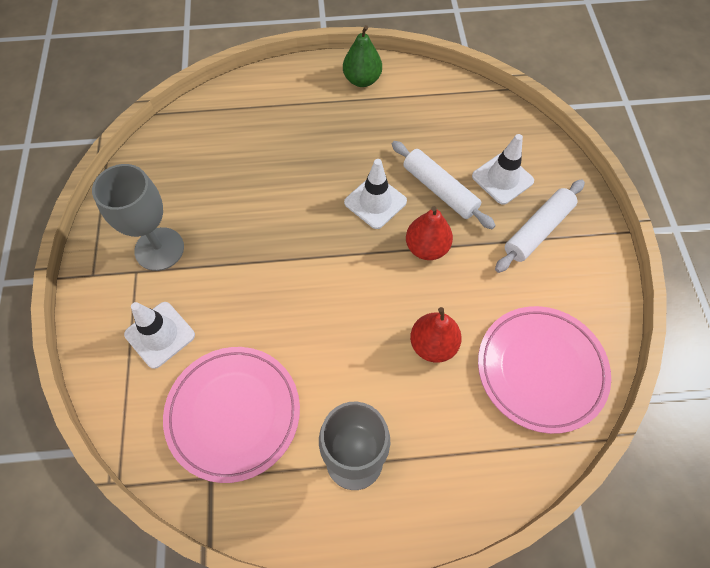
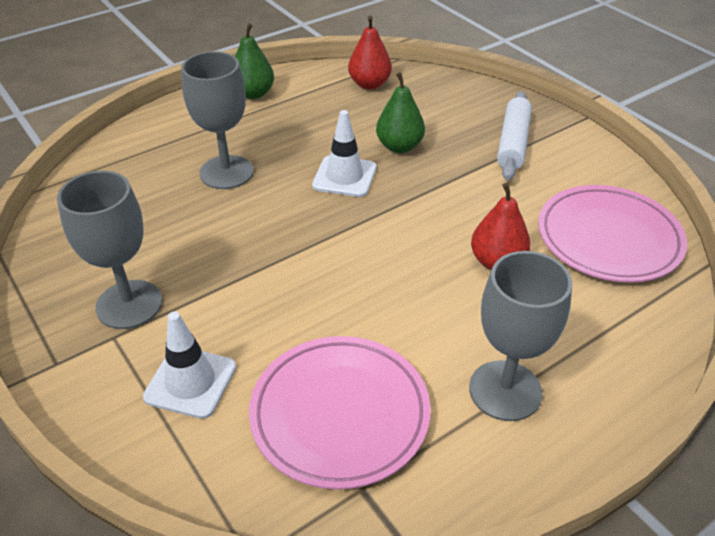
camera: 30 degrees left, 20 degrees down
white rolling pin [392,141,496,229] -> green pear [376,72,425,153]
red pear [406,206,453,260] -> red pear moved to [348,16,392,89]
white traffic cone [472,134,534,205] -> none
none -> grey goblet [181,51,254,189]

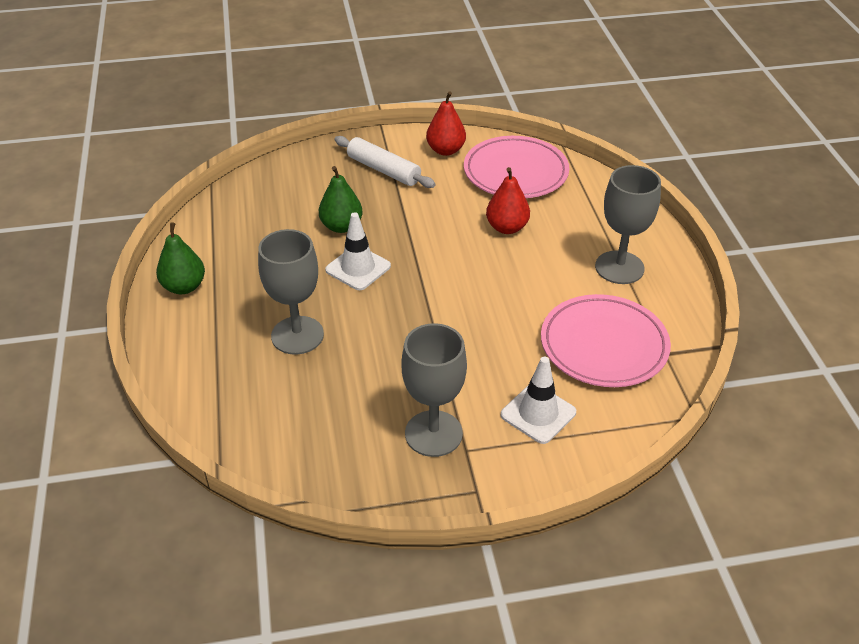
camera: 65 degrees left, 0 degrees up
red pear [348,16,392,89] -> red pear moved to [426,91,466,156]

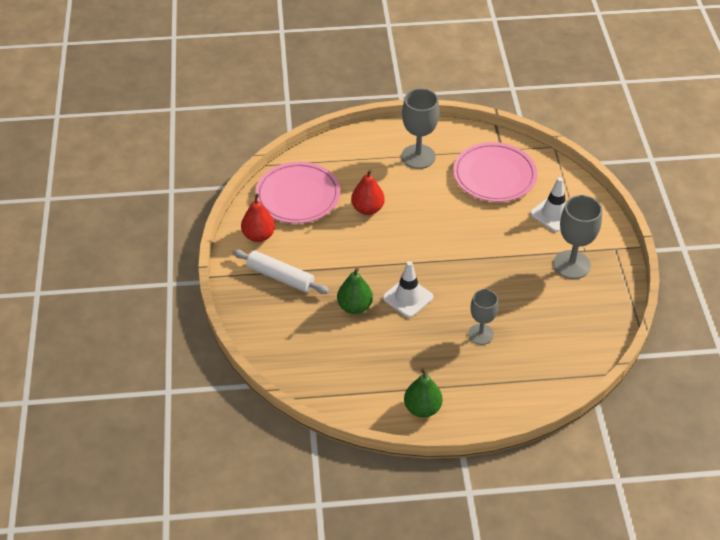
camera: 85 degrees left, 5 degrees up
grey goblet [258,229,324,355] -> grey goblet [468,289,498,345], size x0.66
white rolling pin [334,136,436,188] -> white rolling pin turned 75 degrees clockwise [232,249,329,294]

